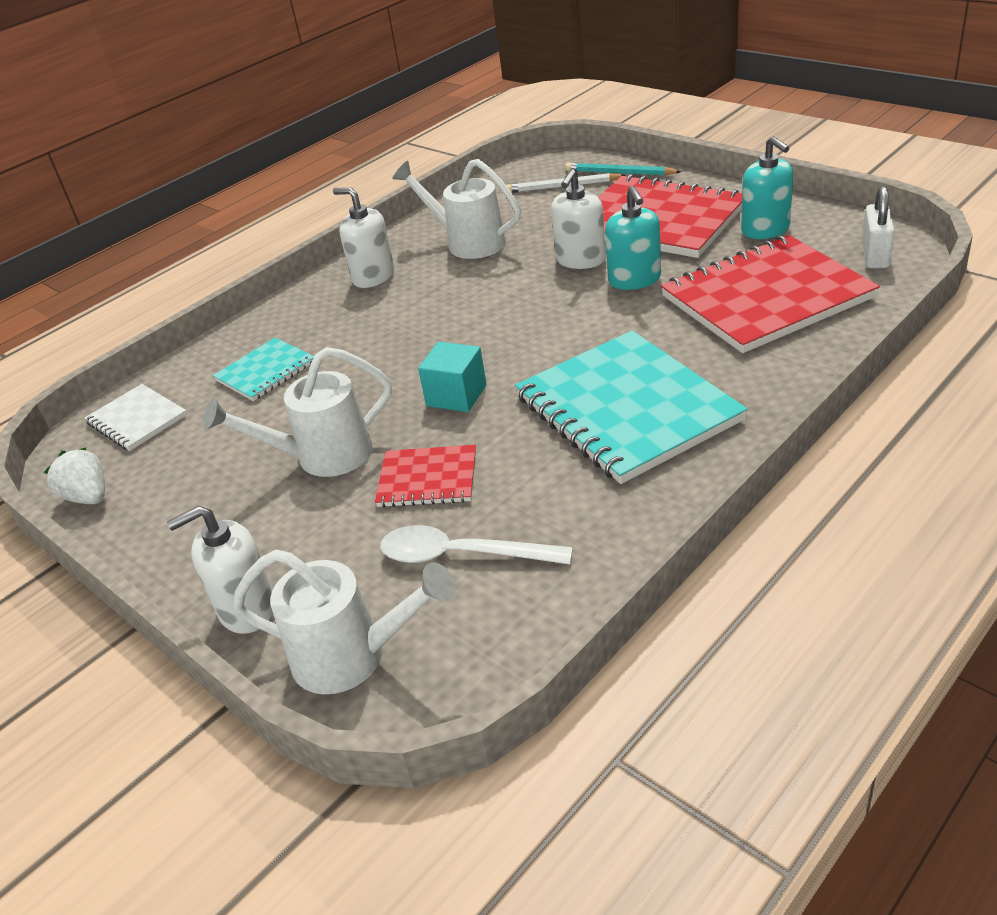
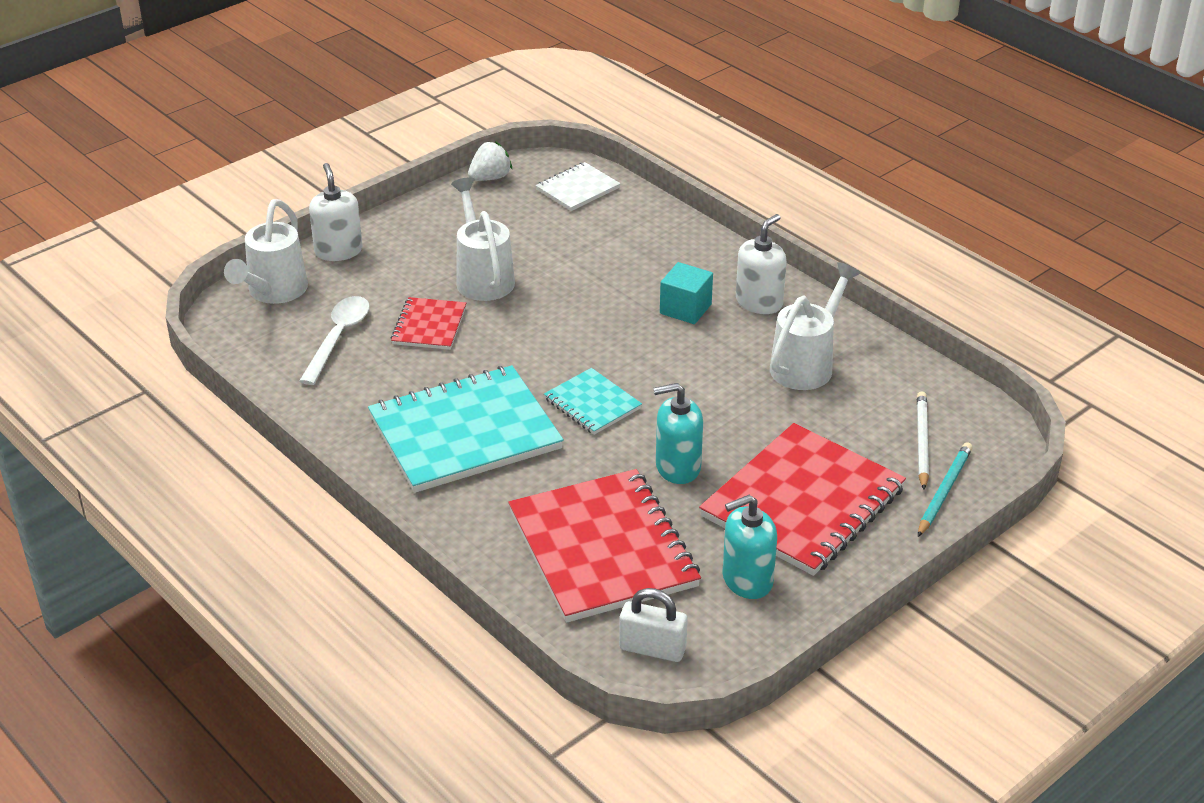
camera: 90 degrees right, 0 degrees up
turquoise notebook [213,337,314,401] -> turquoise notebook moved to [544,368,642,435]
turquoise cube [418,342,486,412] -> turquoise cube moved to [660,262,713,324]
white soap dispenser [551,169,606,269] -> none

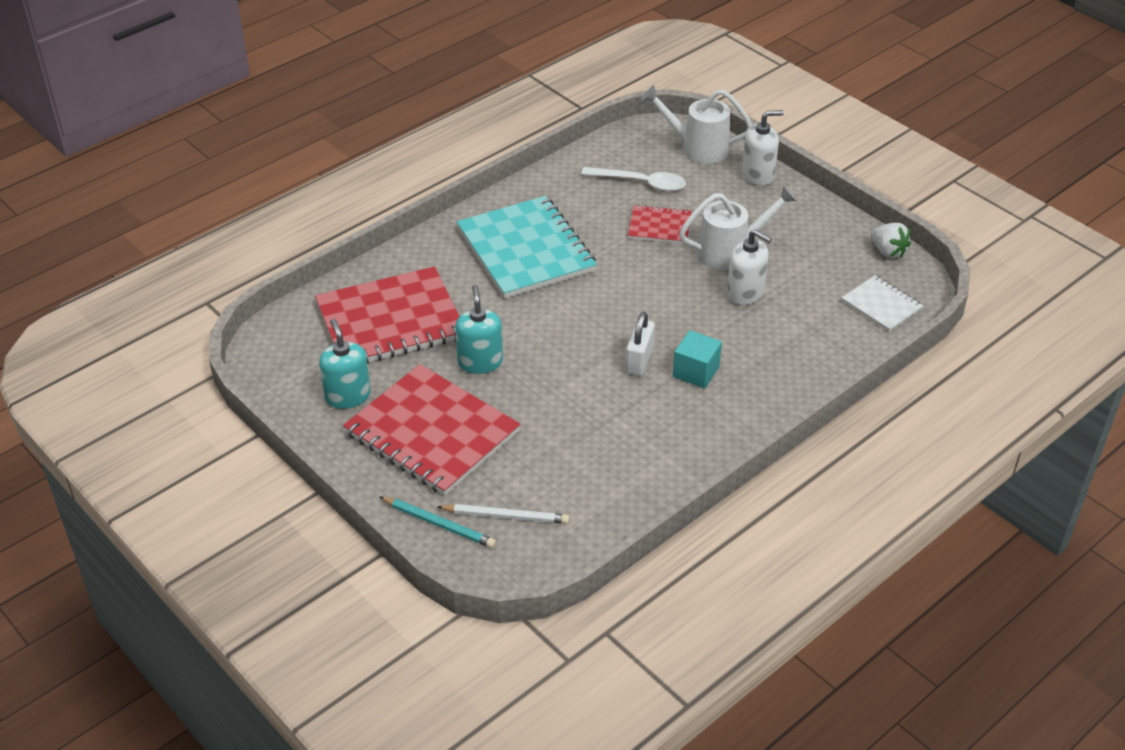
camera: 90 degrees right, 5 degrees up
turquoise notebook [544,368,642,435] -> none
white padlock [619,588,688,662] -> white padlock moved to [626,312,655,376]
white soap dispenser [736,214,787,314] -> white soap dispenser moved to [727,229,772,305]
white watering can [770,262,861,390] -> none

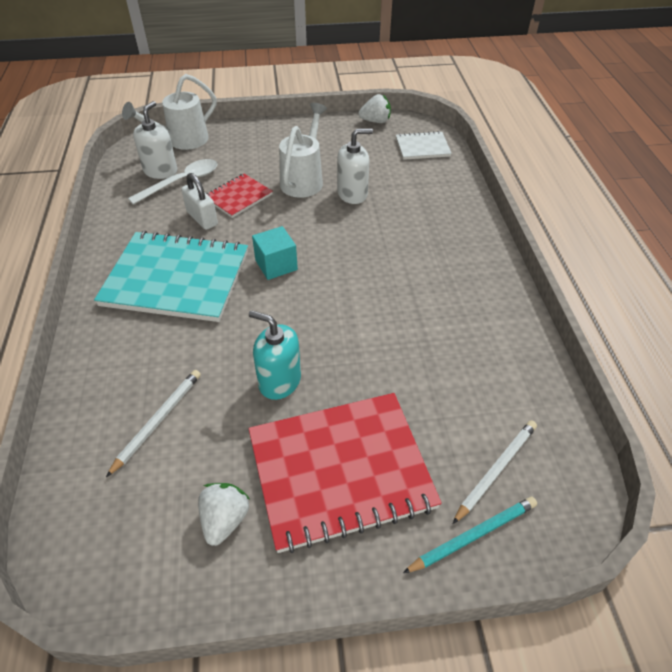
camera: 55 degrees left, 5 degrees up
red notebook [315,266,460,364] -> white pencil [106,370,201,477]
turquoise soap dispenser [319,319,371,409] -> white strawberry [198,483,250,546]
white padlock [626,312,655,376] -> white padlock moved to [181,173,218,230]
turquoise cube [673,330,722,388] -> turquoise cube moved to [252,226,298,280]
white soap dispenser [742,110,784,186] -> white soap dispenser moved to [133,101,177,179]

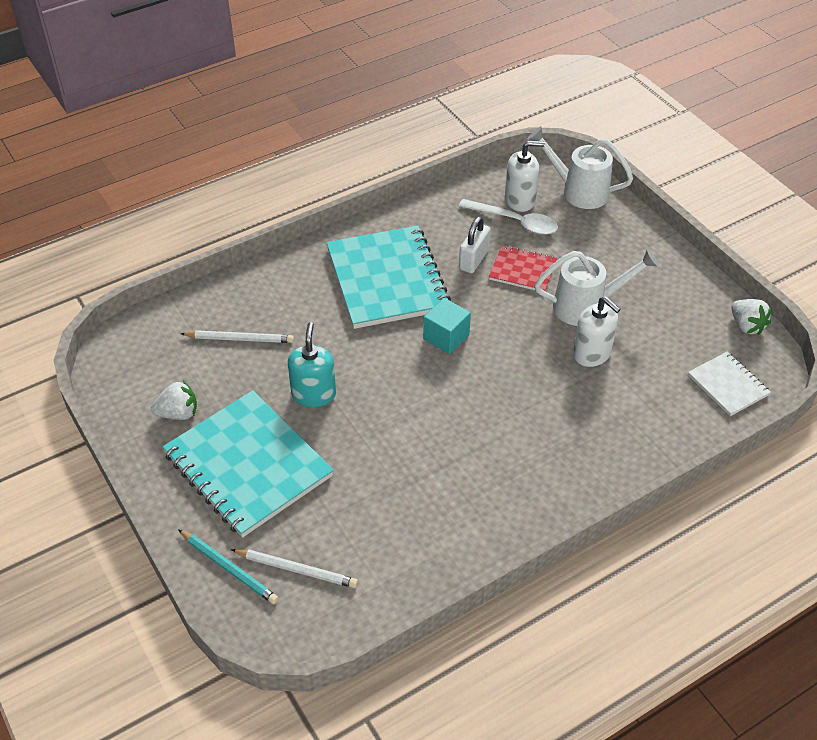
camera: 65 degrees right, 0 degrees up
red notebook [249,393,442,553] -> turquoise notebook [163,390,334,538]

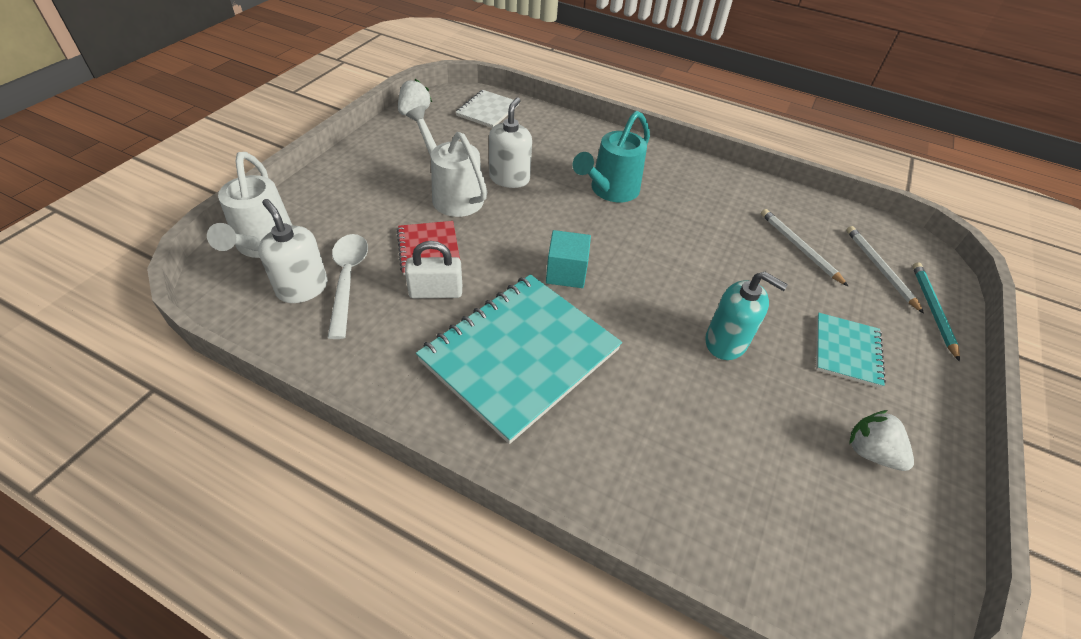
camera: 125 degrees left, 0 degrees up
turquoise notebook [163,390,334,538] -> turquoise notebook [816,313,886,388], size x0.50
white pencil [181,330,294,343] -> white pencil moved to [761,209,848,286]
turquoise soap dispenser [288,322,336,407] -> turquoise soap dispenser turned 120 degrees counterclockwise [705,272,788,360]
none -> turquoise watering can [572,111,650,202]

